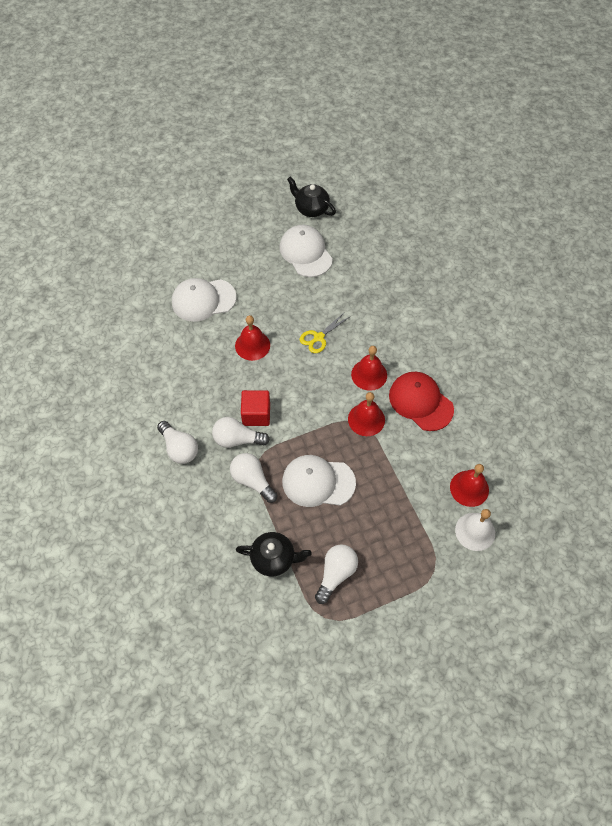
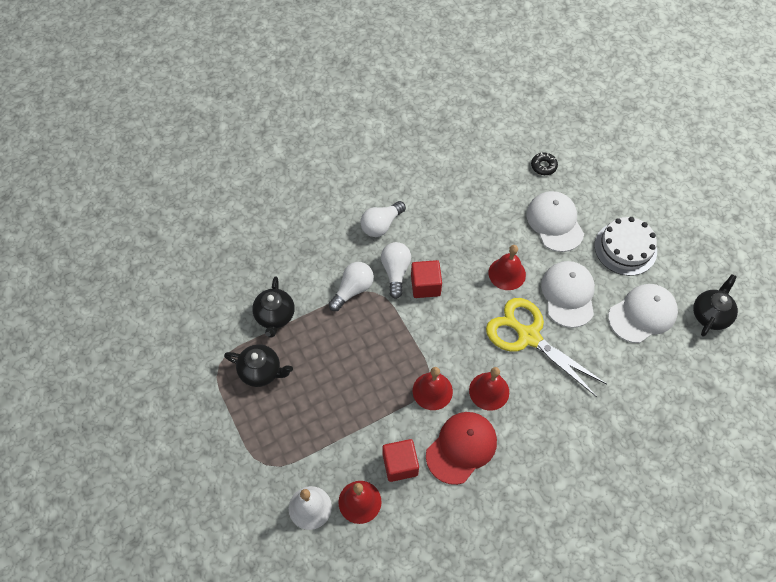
camera: 85 degrees right, 0 degrees up
white cap [282,455,356,507] -> white cap moved to [541,261,595,328]
yellow scissors [300,313,349,353] -> yellow scissors [486,298,607,397], size x1.98
white light bulb [315,544,358,604] -> black teapot [224,344,293,387]
none -> red cube [382,439,419,482]
none -> black donut [531,152,558,175]
none -> white cake [595,217,657,276]

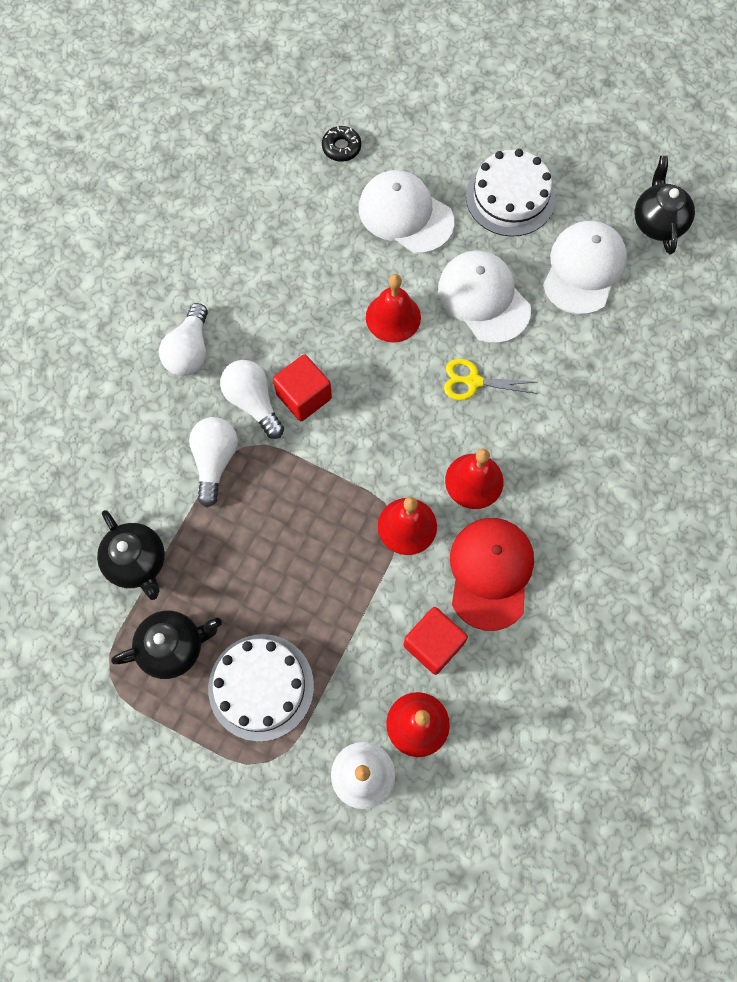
camera: 35 degrees left, 10 degrees up
yellow scissors [486,298,607,397] -> yellow scissors [444,359,538,400], size x0.50
none -> white cake [208,634,314,742]

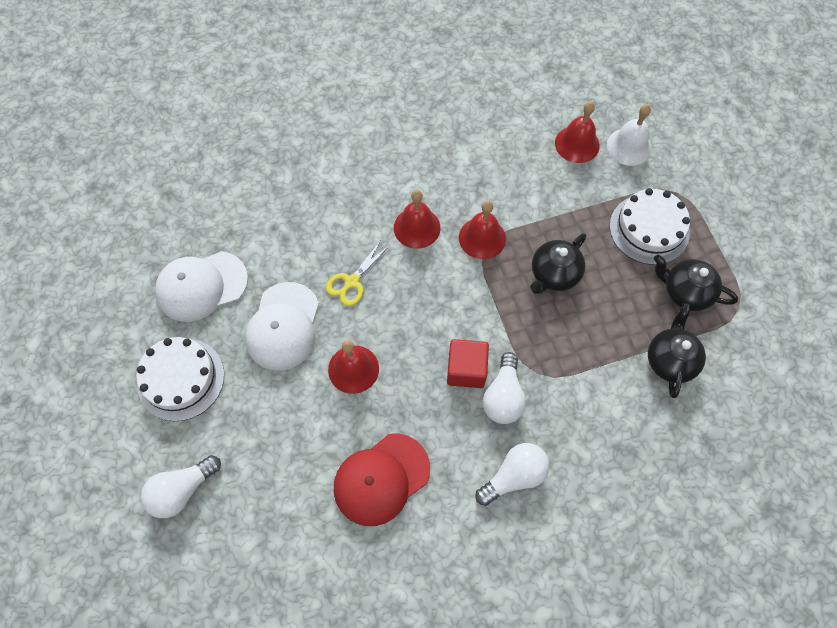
camera: 135 degrees left, 5 degrees down
white light bulb [189,417,238,507] -> white light bulb moved to [141,455,221,518]
black donut [322,126,361,162] -> none
white cap [359,170,454,254] -> none
red cube [403,607,468,675] -> none
yellow scissors [444,359,538,400] -> yellow scissors turned 75 degrees clockwise [326,240,390,306]
red cap [450,518,534,631] -> red cap moved to [334,433,430,526]
black teapot [634,156,695,254] -> black teapot moved to [530,233,586,294]

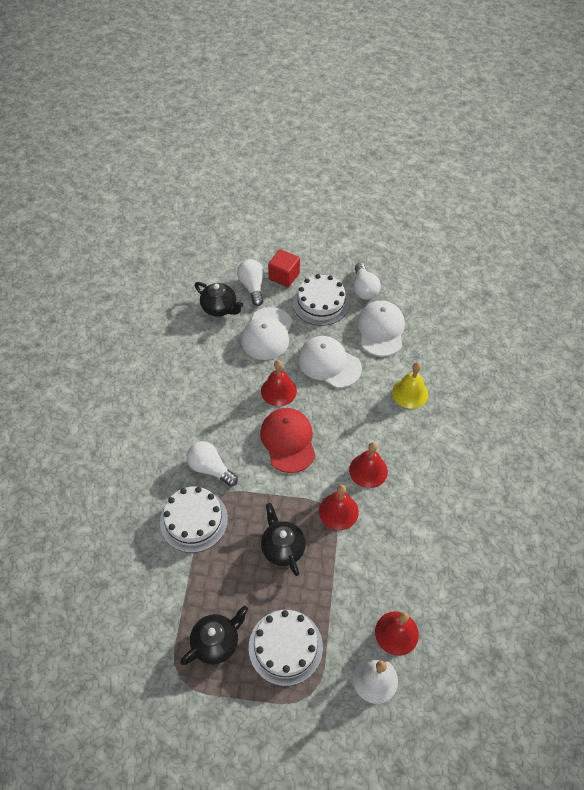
camera: 115 degrees right, 10 degrees down
yellow scissors [326,240,390,306] -> none
red cap [334,433,430,526] -> red cap moved to [260,408,316,473]
red cube [447,339,489,388] -> red cube moved to [268,249,300,287]
white light bulb [475,443,549,506] -> white light bulb moved to [353,263,381,300]
black teapot [648,303,706,398] -> black teapot moved to [195,282,243,317]
none -> white cake [160,487,228,553]
none -> white cap [241,307,293,360]
none -> yellow bell [392,362,428,409]

